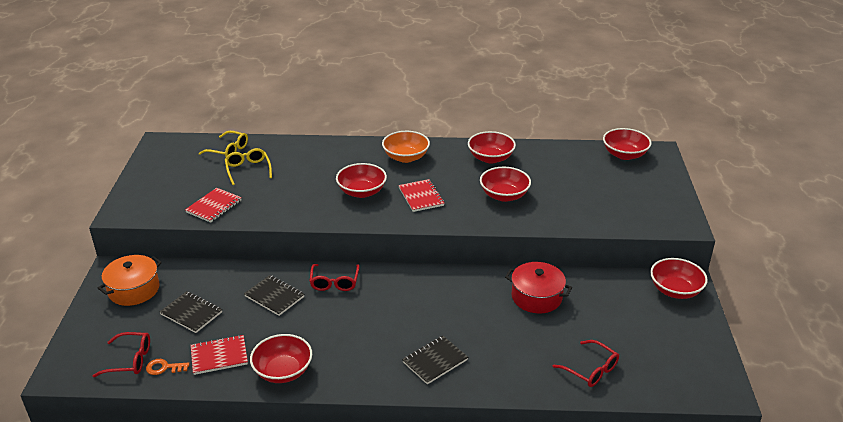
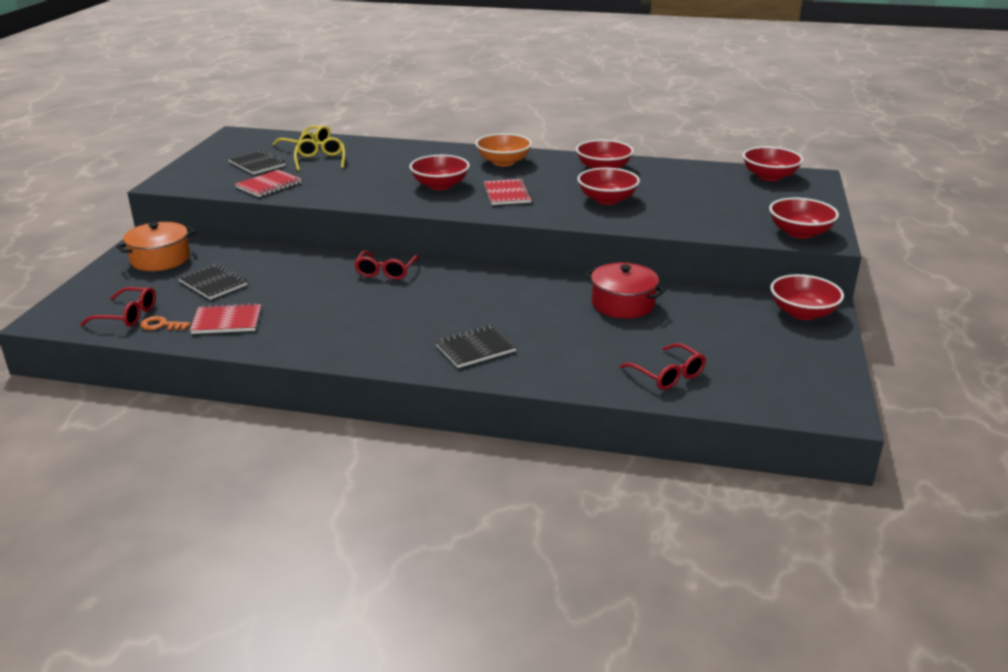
camera: 10 degrees right, 5 degrees down
black notebook [244,275,304,316] -> black notebook moved to [228,149,286,175]
red bowl [250,334,312,383] -> red bowl moved to [769,198,839,239]

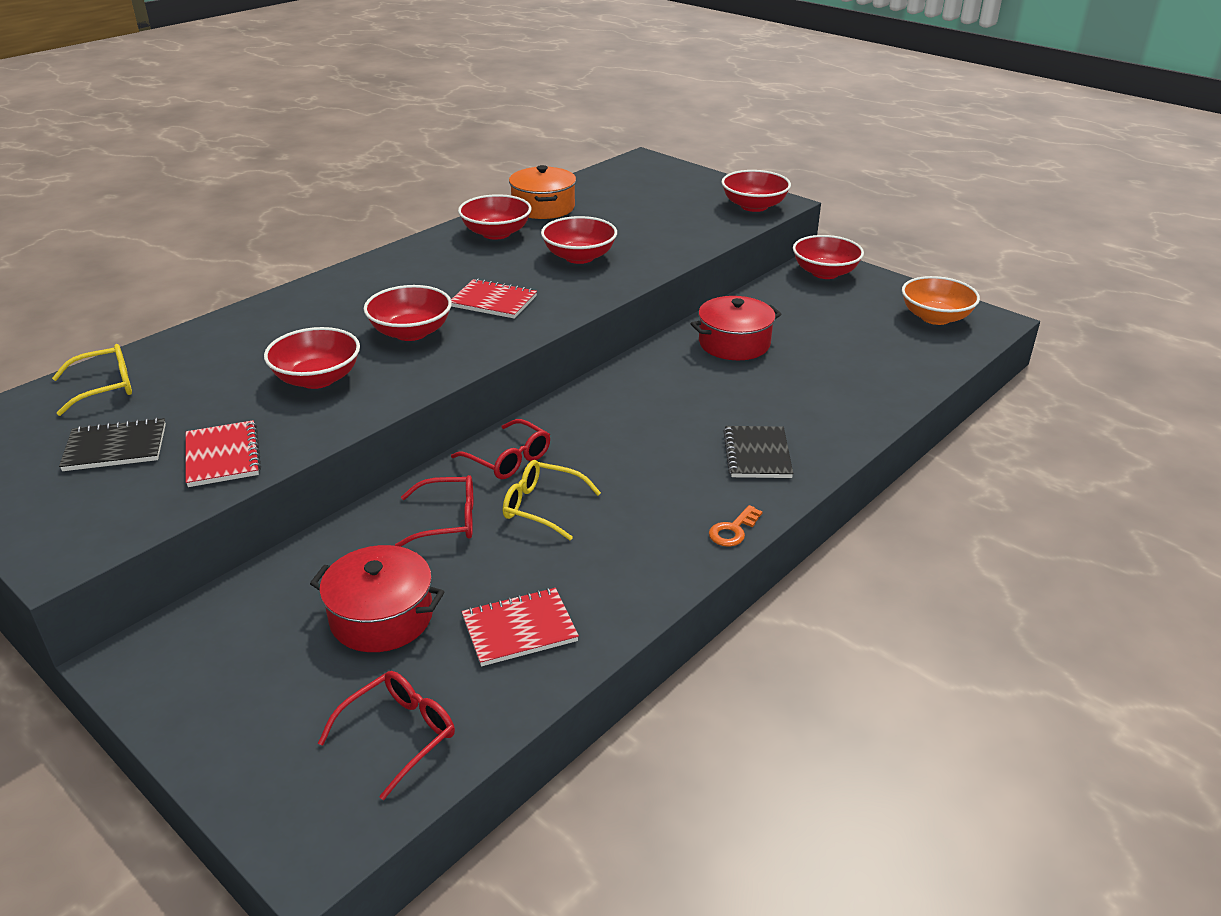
camera: 60 degrees left, 5 degrees up
orange pot [116,222,195,271] -> orange pot moved to [509,165,576,219]
orange key [140,316,191,330] -> orange key moved to [709,505,762,547]
black notebook [178,263,248,300] -> red pot [310,545,445,652]
red notebook [190,303,261,334] -> red notebook turned 45 degrees clockwise [462,588,579,666]
yellow glasses [294,137,345,171] -> yellow glasses moved to [503,460,601,540]
orange bowl [475,133,532,166] -> orange bowl moved to [902,276,980,325]
red glasses [619,343,706,390] -> red glasses moved to [395,475,473,547]
red bowl [743,146,803,181] -> red bowl moved to [264,327,360,389]

